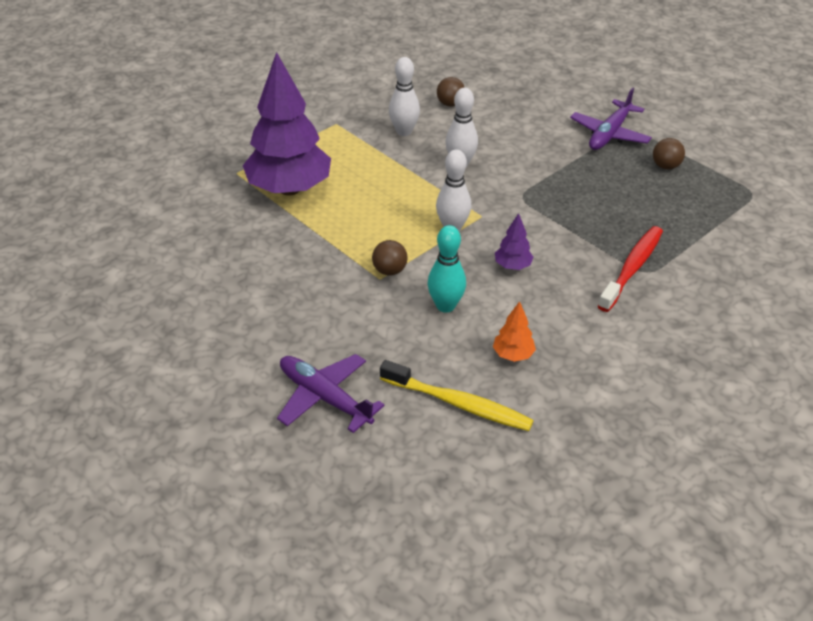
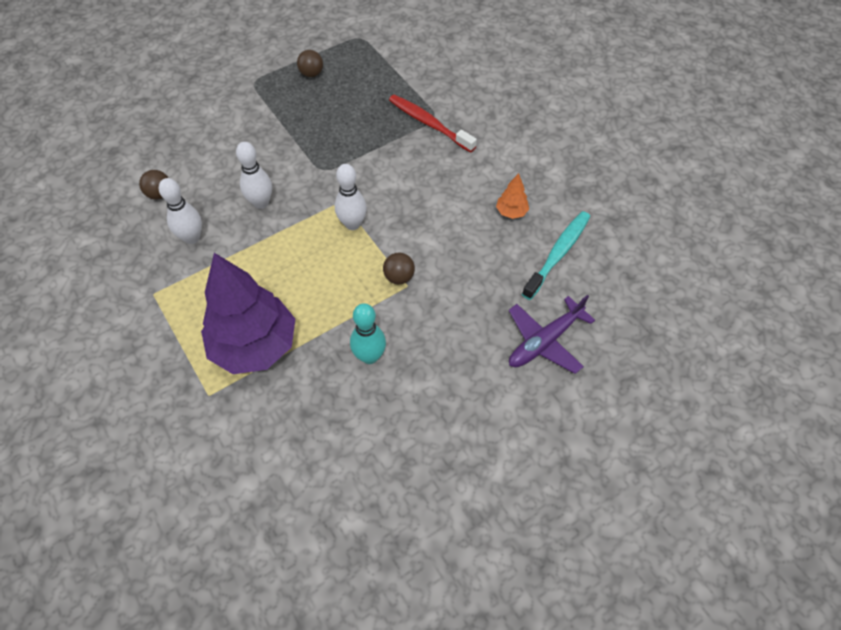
camera: 80 degrees left, 15 degrees up
yellow toothbrush [380,360,534,431] -> turquoise toothbrush [522,211,590,300]
turquoise bowling pin [428,225,466,313] -> turquoise bowling pin moved to [350,303,386,364]
purple tree [495,213,533,270] -> none
purple plane [570,87,652,150] -> none

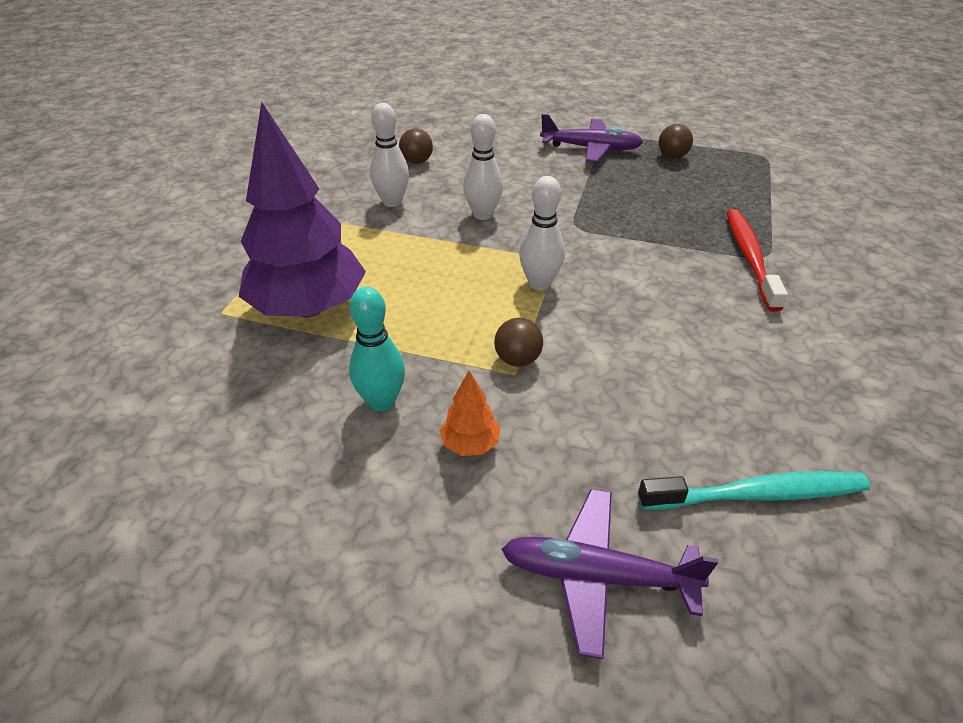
camera: 50 degrees right, 15 degrees down
orange tree [496,173,529,219] -> orange tree moved to [439,371,500,456]
none -> purple plane [540,114,643,163]

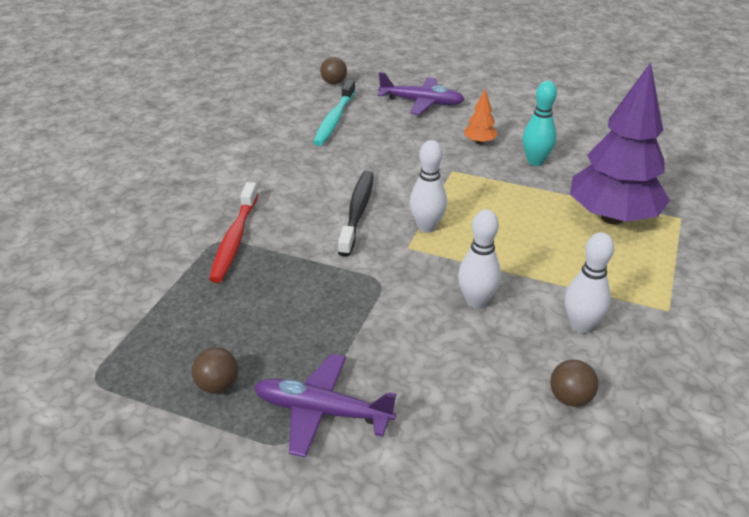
camera: 175 degrees left, 5 degrees down
brown ball [494,318,543,367] -> brown ball moved to [320,57,347,84]
turquoise toothbrush [638,471,870,510] -> turquoise toothbrush turned 75 degrees counterclockwise [313,80,356,146]
none -> black toothbrush [338,171,374,257]

